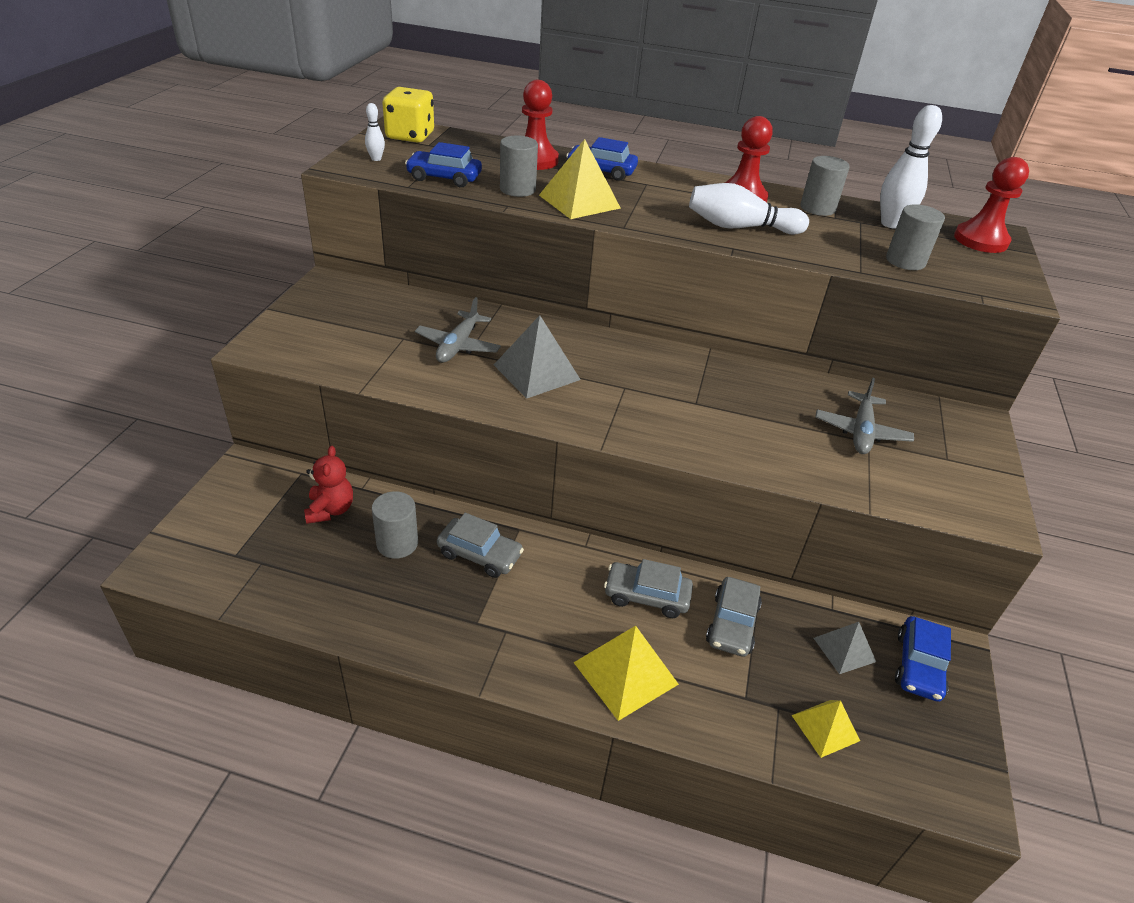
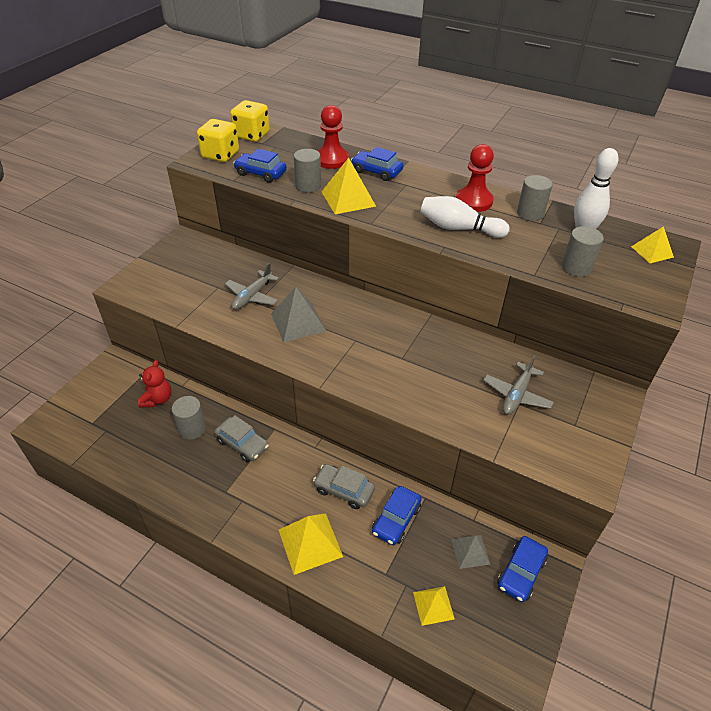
camera: 15 degrees right, 5 degrees up
white bowling pin [365,103,385,161] -> yellow dice [197,119,239,162]
grey car [706,577,762,657] -> blue car [372,486,422,545]
red pawn [954,157,1029,253] -> yellow pyramid [631,226,674,263]

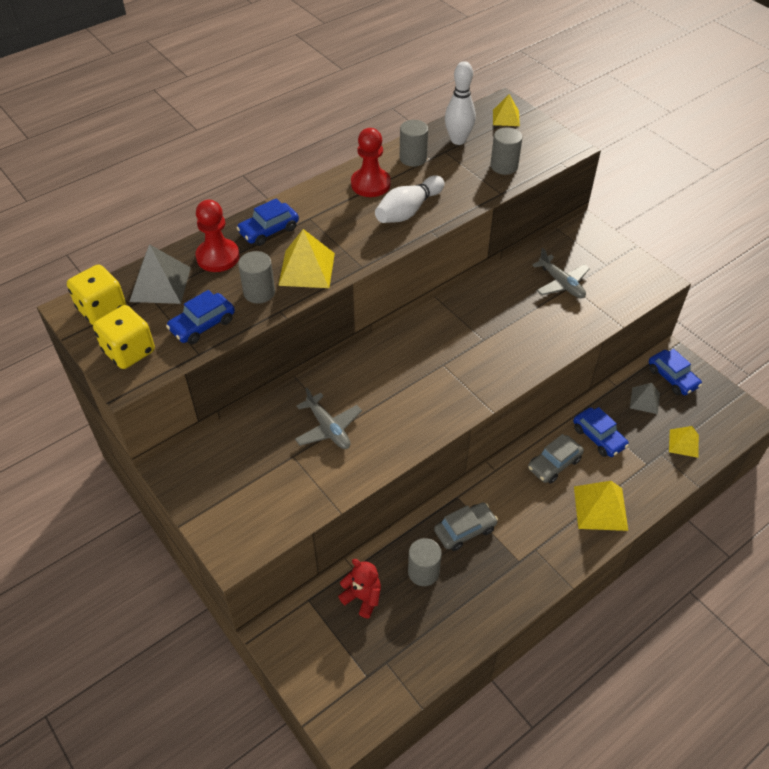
camera: 65 degrees left, 5 degrees up
grey pyramid [271,287,326,343] -> grey pyramid moved to [129,244,191,304]

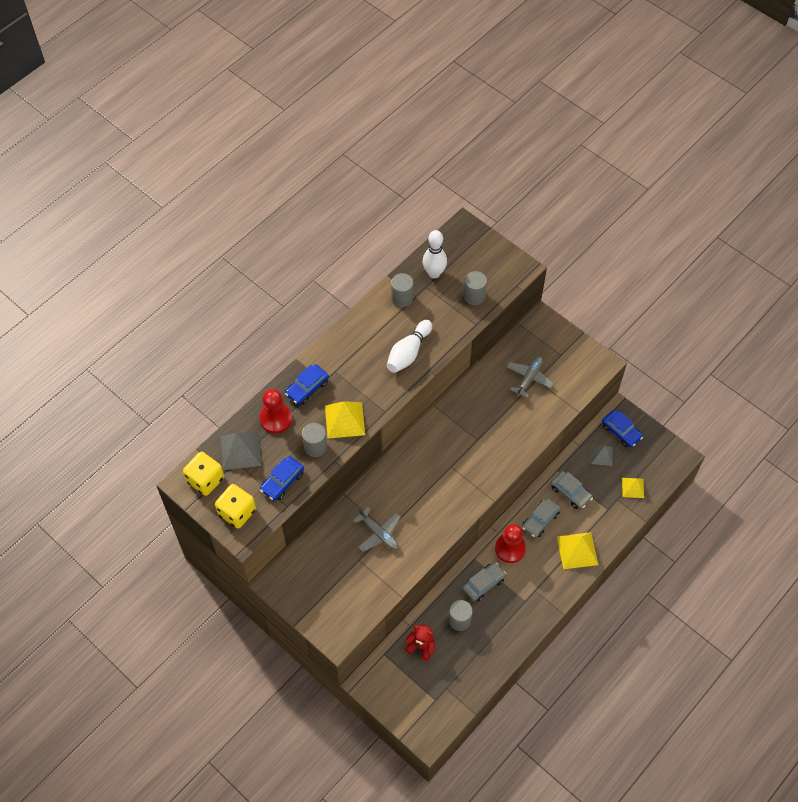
camera: 10 degrees left, 10 degrees up
red pawn [351,128,391,197] -> red pawn moved to [495,524,526,563]
yellow pyramid [493,94,520,126] -> none
grey plane [532,248,590,298] -> grey plane turned 105 degrees counterclockwise [507,357,554,399]
blue car [573,407,629,457] -> grey car [550,471,593,509]

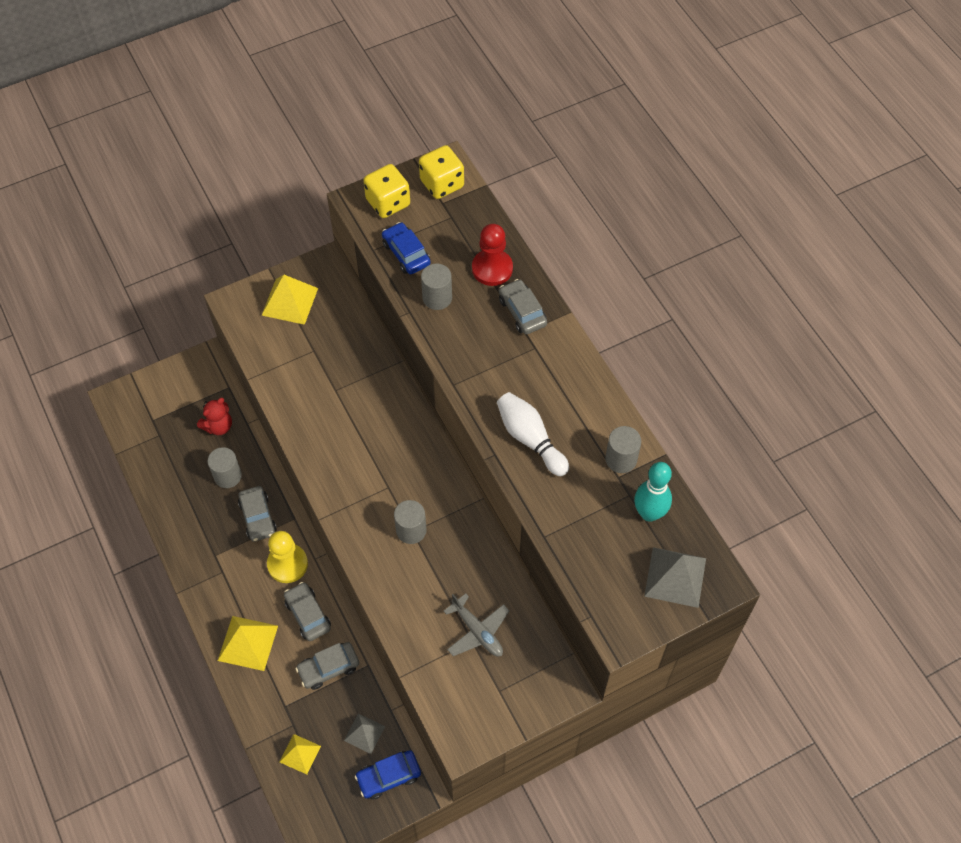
camera: 110 degrees right, 0 degrees up
grey pyramid [221,432,261,470] -> grey pyramid moved to [644,547,706,608]
blue car [285,365,329,405] -> grey car [499,279,547,334]
yellow pyramid [325,401,365,439] -> yellow pyramid moved to [262,275,318,325]
grey plane [353,507,401,552] -> none
white bowling pin [423,230,447,278] -> turquoise bowling pin [634,462,672,522]
grey cylinder [464,271,487,305] -> grey cylinder moved to [394,500,426,544]
red pawn [495,524,526,563] -> yellow pawn [267,531,308,583]

